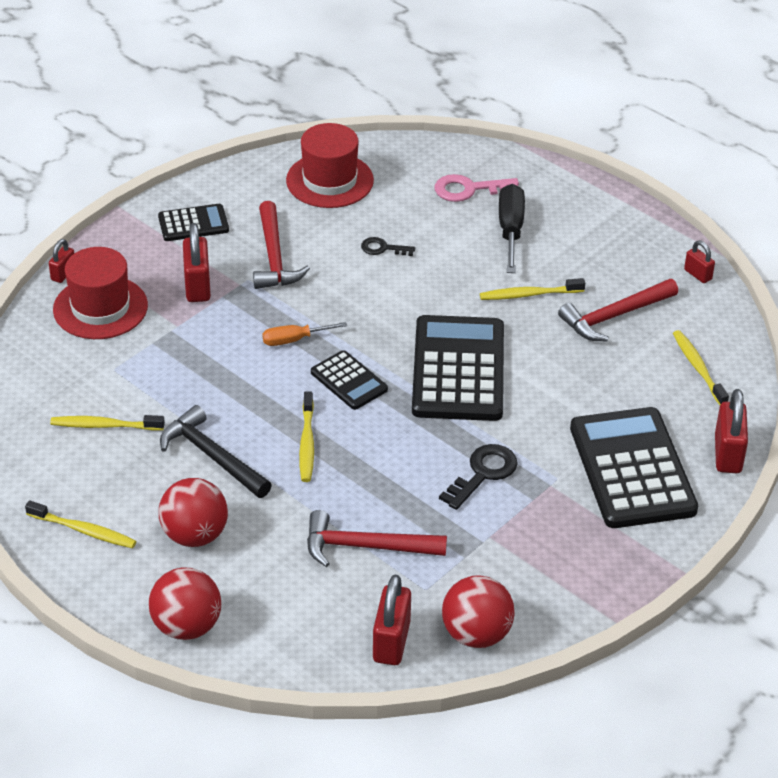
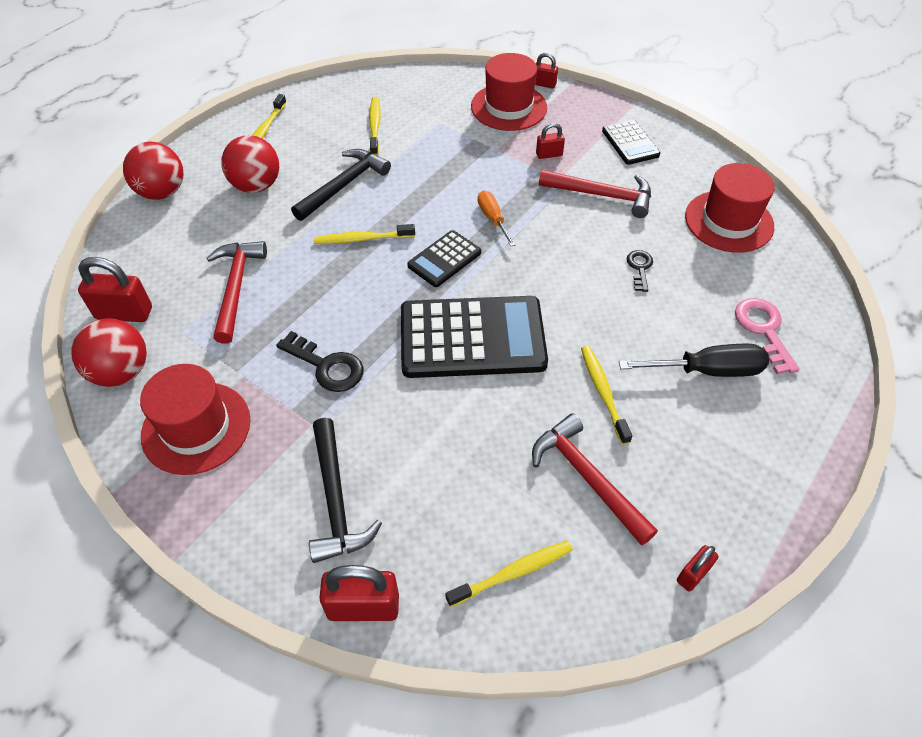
camera: 85 degrees right, 10 degrees up
red padlock [183,223,211,302] -> red padlock [536,123,565,159], size x0.57
red hammer [253,201,310,289] -> red hammer turned 150 degrees counterclockwise [539,170,651,218]
black calculator [570,407,698,528] -> black hammer [309,418,382,563]
none -> red hat [140,364,250,475]

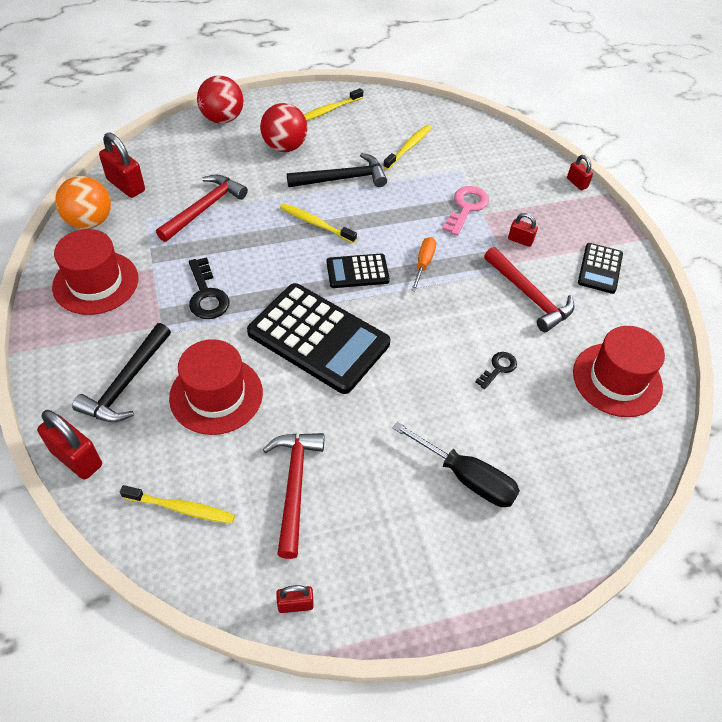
camera: 35 degrees right, 0 degrees up
red ball [71,318,147,387] -> orange ball [55,176,111,229]
red hat [471,53,547,131] -> red hat moved to [169,339,263,435]
yellow toothbrush [581,346,632,445] -> none
pink key [735,298,799,374] -> pink key moved to [442,186,489,236]

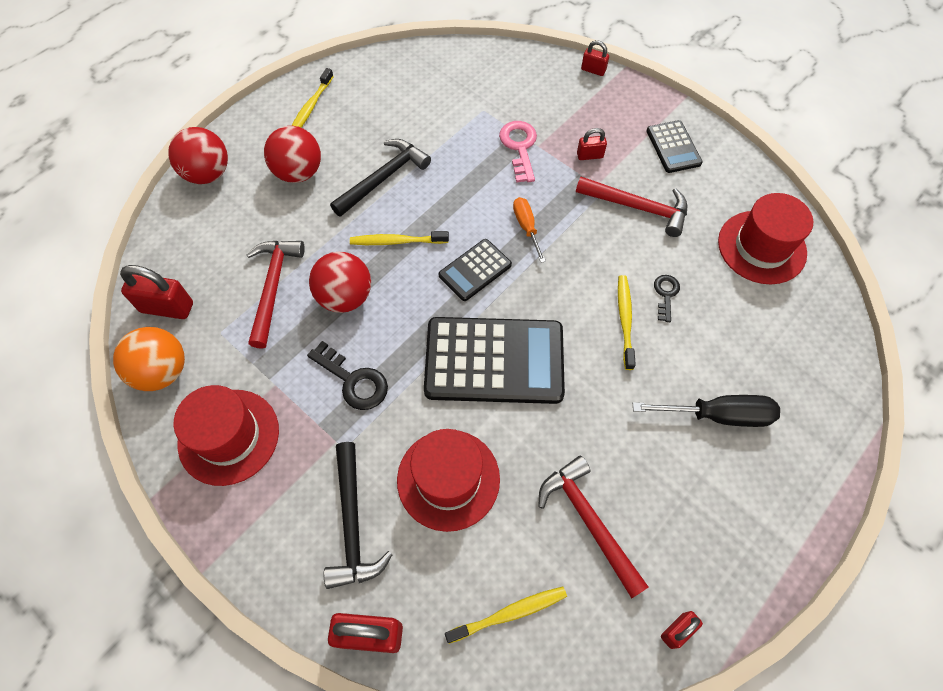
camera: 30 degrees left, 10 degrees up
yellow toothbrush [383,125,431,170] -> yellow toothbrush moved to [618,275,636,370]
none -> red ball [309,252,371,313]

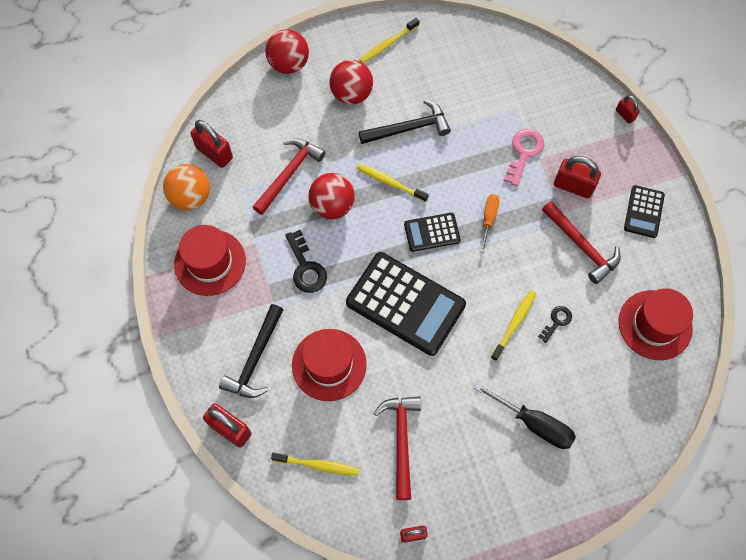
camera: 30 degrees right, 5 degrees up
red padlock [577,128,607,160] -> red padlock [554,156,601,198], size x1.77

